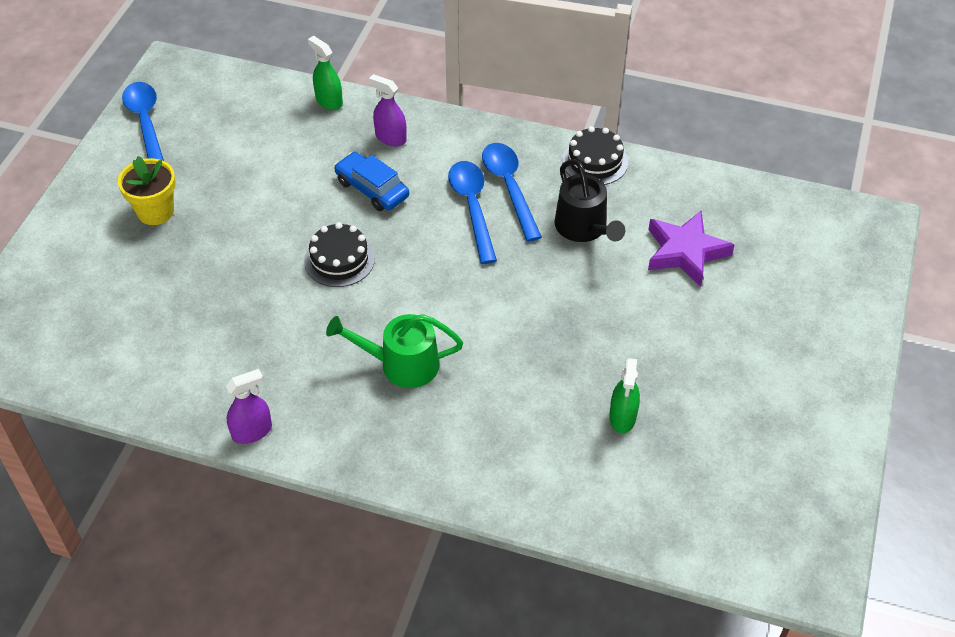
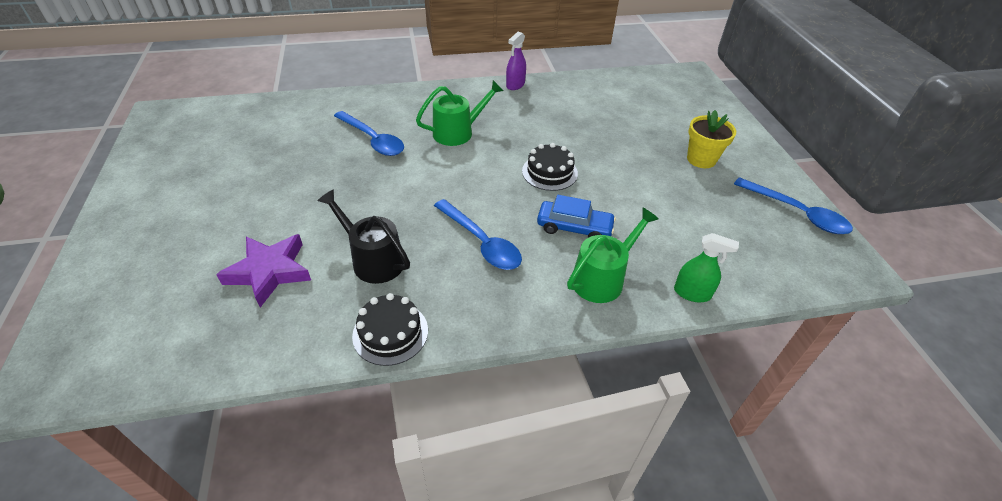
camera: 150 degrees right, 5 degrees down
purple spray bottle [369,74,407,146] -> green watering can [567,208,659,303]
blue spoon [482,143,542,242] -> blue spoon moved to [334,111,404,156]
green spray bottle [609,358,640,433] -> none

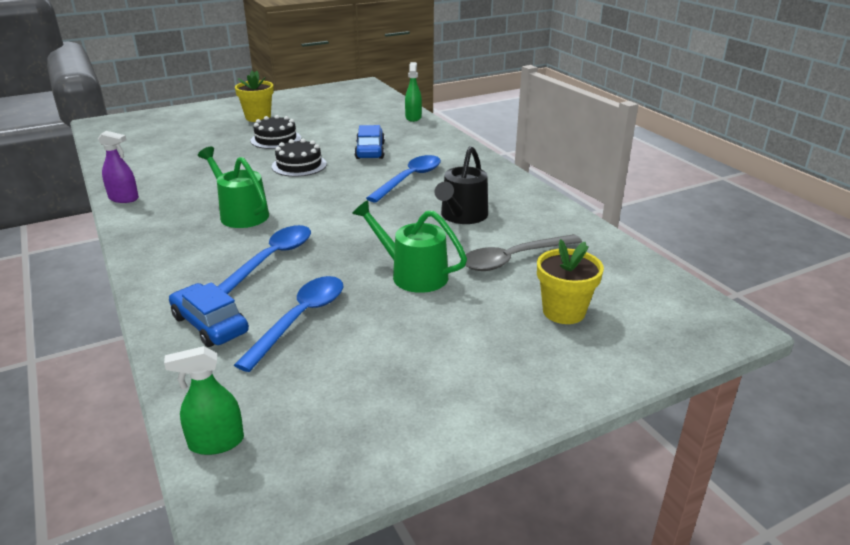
camera: 105 degrees left, 15 degrees down
purple star [216,234,311,307] -> grey spoon [465,234,582,271]
black cake [352,293,428,366] -> black cake moved to [250,115,301,149]
green watering can [567,208,659,303] -> green watering can moved to [352,200,467,293]
blue spoon [734,177,853,234] -> blue spoon moved to [234,276,343,372]
none -> green spray bottle [164,346,244,455]
none -> blue car [169,282,249,347]
none -> yellow flower pot [537,239,604,324]

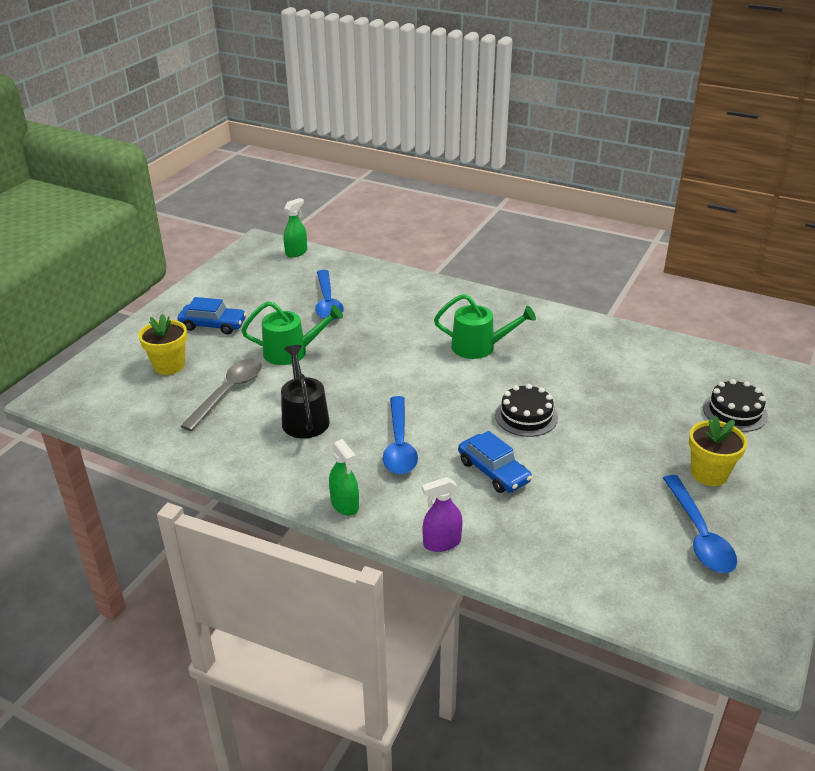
camera: 145 degrees right, 5 degrees up
purple spray bottle [98,131,139,203] -> purple spray bottle moved to [422,477,463,552]
blue car [169,282,249,347] -> blue car moved to [177,297,247,334]
blue spoon [217,225,311,294] -> blue spoon moved to [663,475,737,573]
black cake [250,115,301,149] -> black cake moved to [703,379,768,432]
green spray bottle [405,62,422,122] -> green spray bottle moved to [329,439,359,516]

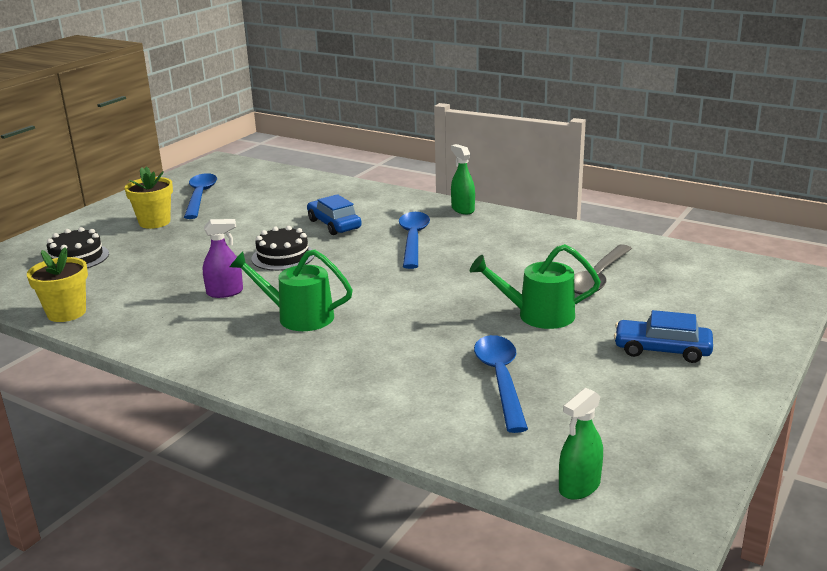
camera: 175 degrees left, 10 degrees down
yellow flower pot [138,314,187,375] -> yellow flower pot moved to [27,248,88,322]
black watering can [281,345,330,439] -> none
purple spray bottle [422,477,463,552] -> purple spray bottle moved to [203,219,243,298]

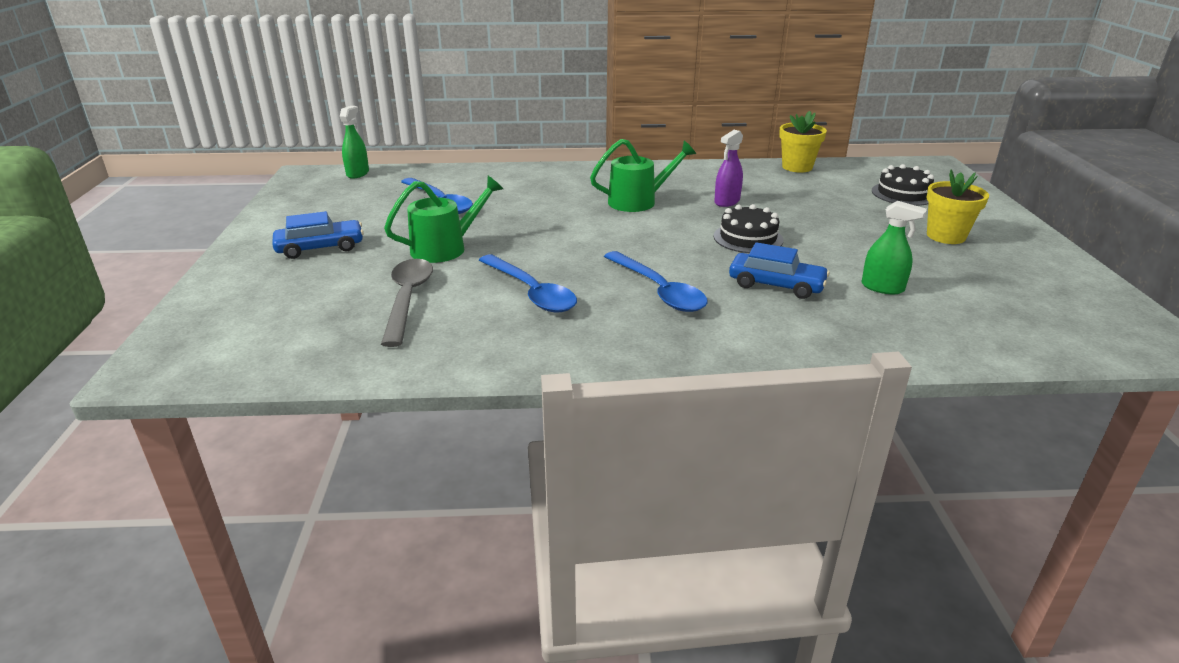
camera: 145 degrees right, 5 degrees up
blue spoon [184,173,217,219] -> blue spoon moved to [479,254,577,312]
green spray bottle [451,144,475,214] -> green spray bottle moved to [862,201,927,294]

